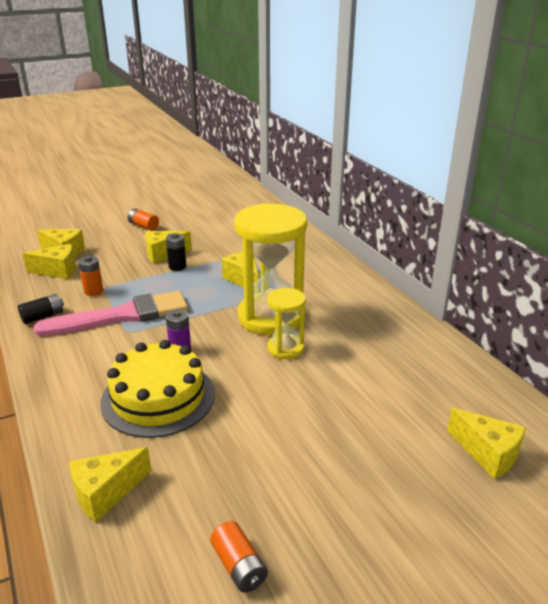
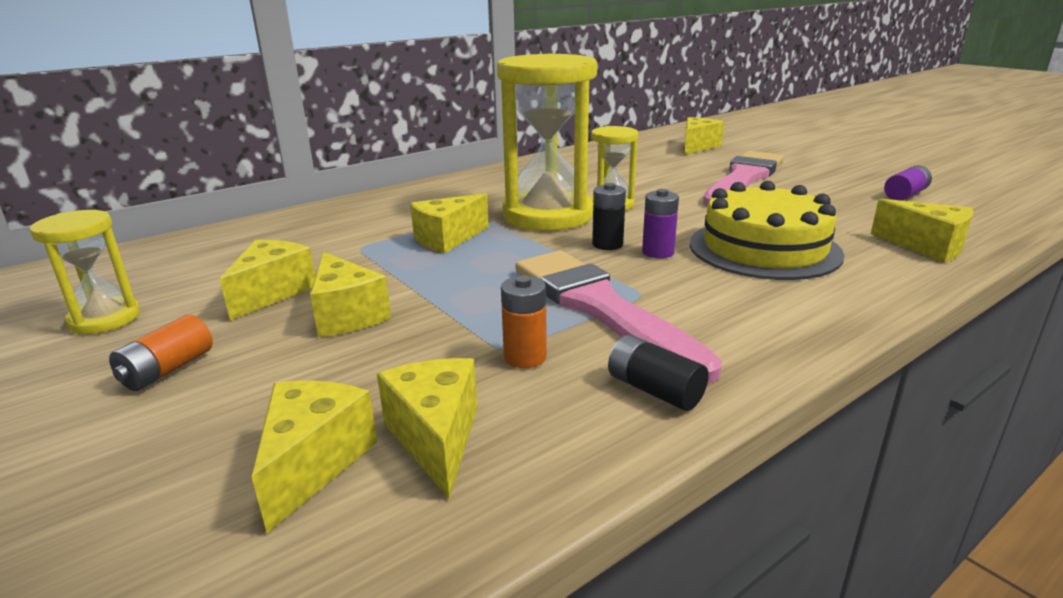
camera: 100 degrees left, 5 degrees down
black battery [166,233,186,271] -> black battery moved to [592,183,626,250]
orange battery [210,521,268,593] -> purple battery [884,165,932,201]
none -> yellow hourglass [30,210,140,335]
none -> yellow cheese [220,240,315,320]
none -> pink brush [703,151,784,206]

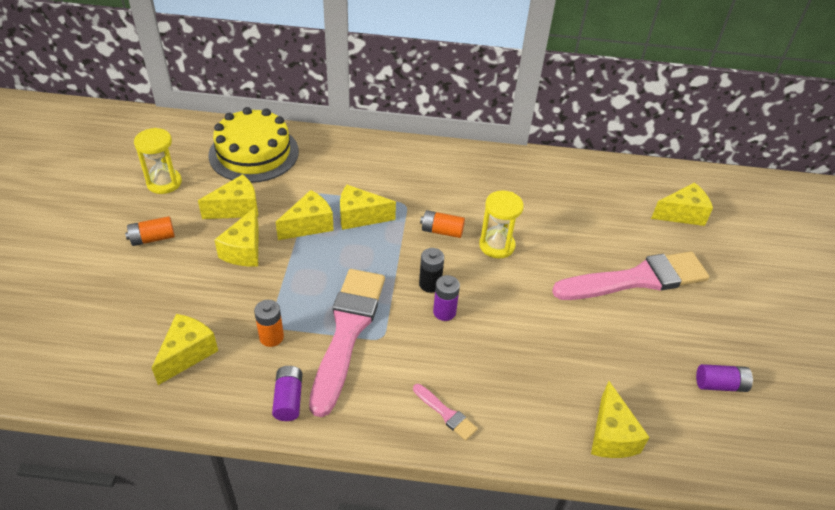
camera: 40 degrees right, 20 degrees up
yellow cheese [252,381,377,533] -> yellow cheese moved to [276,190,334,240]
yellow hourglass [497,53,597,231] -> orange battery [420,210,465,238]
black battery [608,335,709,411] -> purple battery [272,366,302,421]
yellow cake [690,181,844,280] -> yellow cake moved to [208,107,299,183]
none -> pink brush [413,384,478,441]

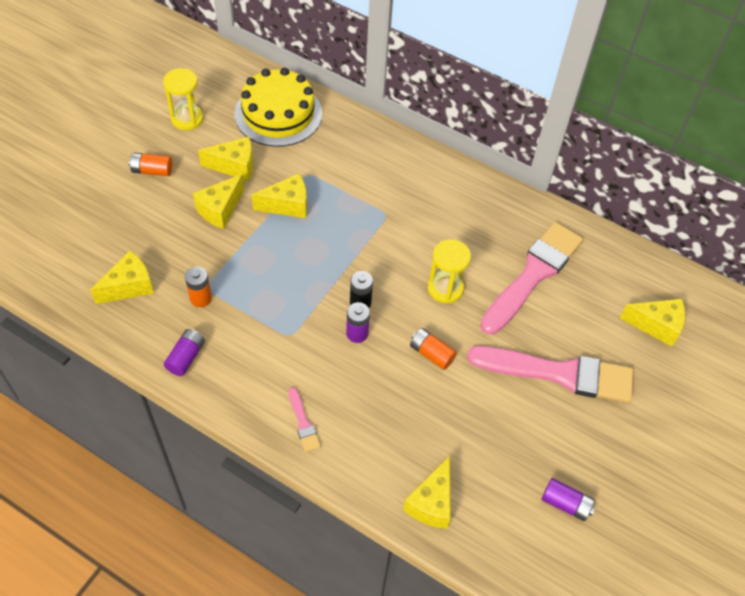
camera: 25 degrees right, 10 degrees up
pink brush [309,269,385,417] -> pink brush moved to [480,222,583,335]
yellow cheese [340,185,396,230] -> none
orange battery [420,210,465,238] -> orange battery moved to [410,328,457,370]

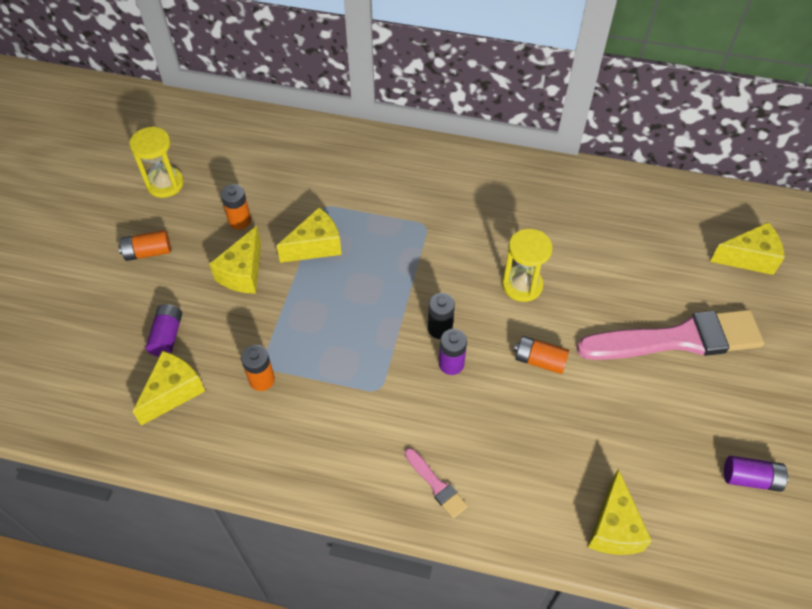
camera: 15 degrees left, 0 degrees up
purple battery [164,329,205,376] -> purple battery moved to [146,304,182,357]
yellow cheese [198,137,253,181] -> orange battery [221,184,251,230]
yellow cake [235,67,322,147] -> none
pink brush [480,222,583,335] -> none

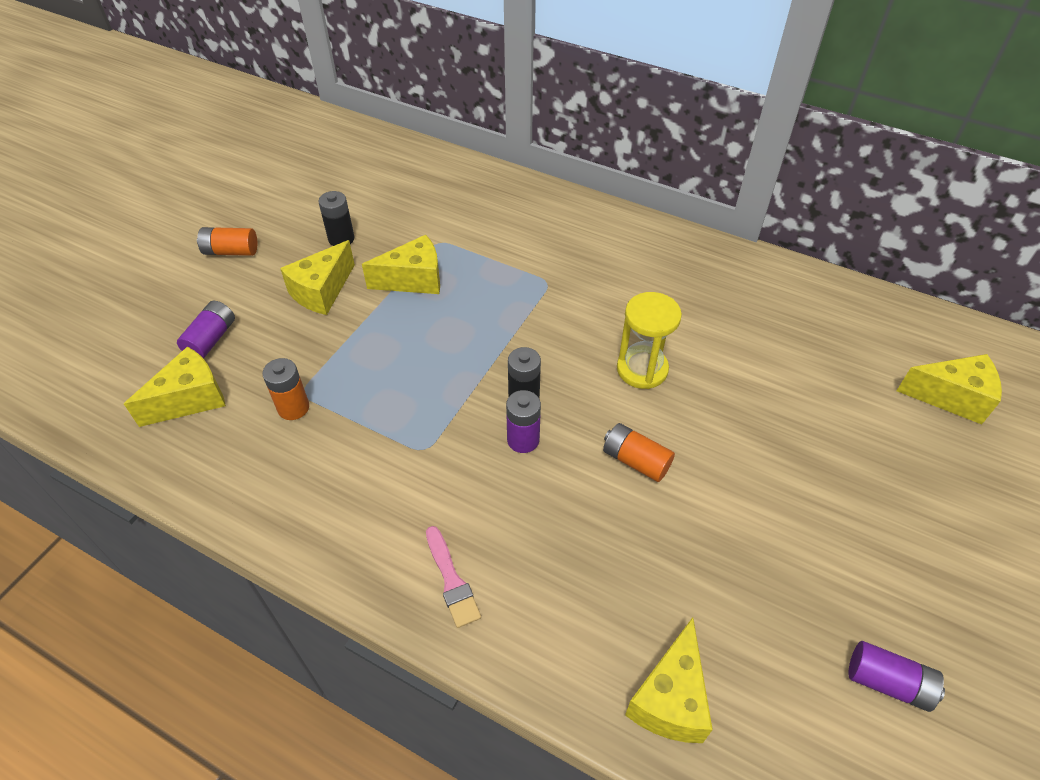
camera: 15 degrees right, 5 degrees down
yellow hourglass [129,126,184,198] -> none
orange battery [221,184,251,230] -> black battery [318,191,355,246]
pink brush [577,309,764,360] -> none

